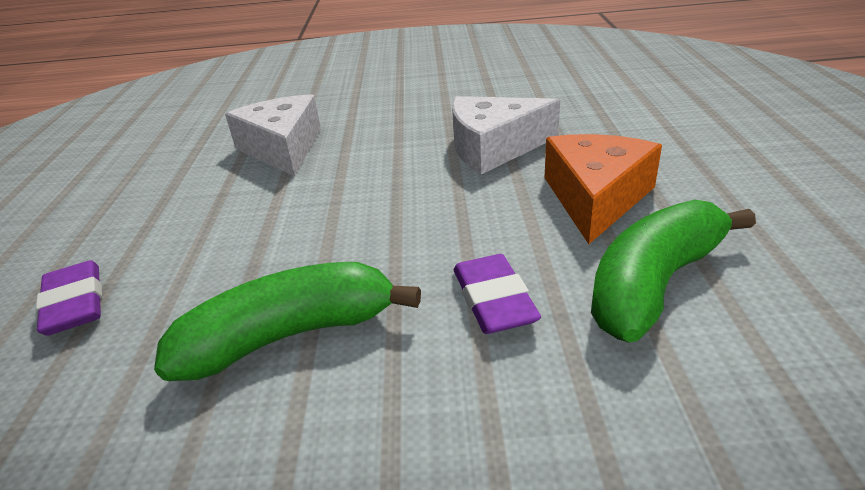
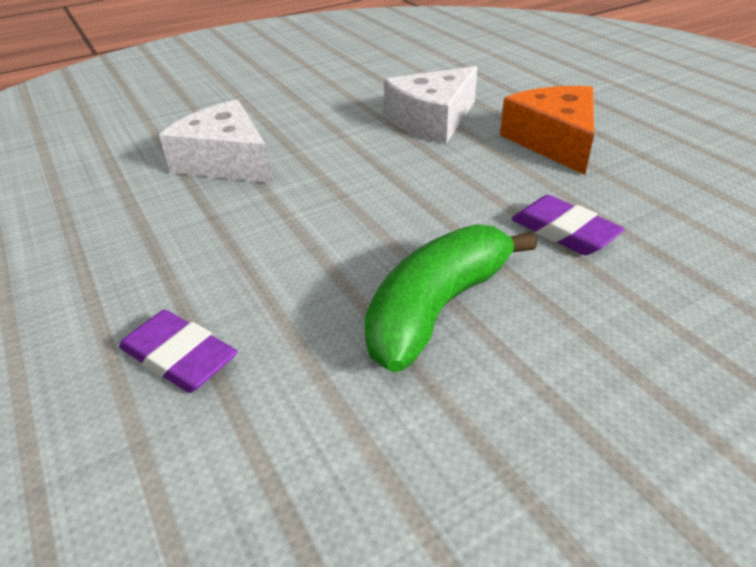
camera: 30 degrees left, 5 degrees up
green banana [591,200,756,342] -> none

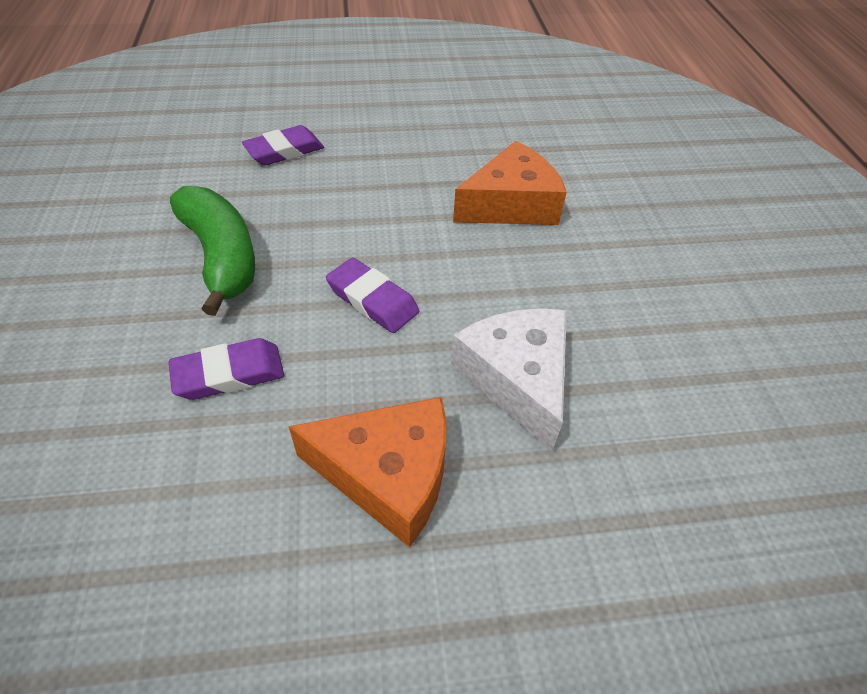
camera: 110 degrees right, 10 degrees up
white cheese [159,100,272,183] -> orange cheese [453,141,567,225]
none -> purple eraser [326,257,419,333]

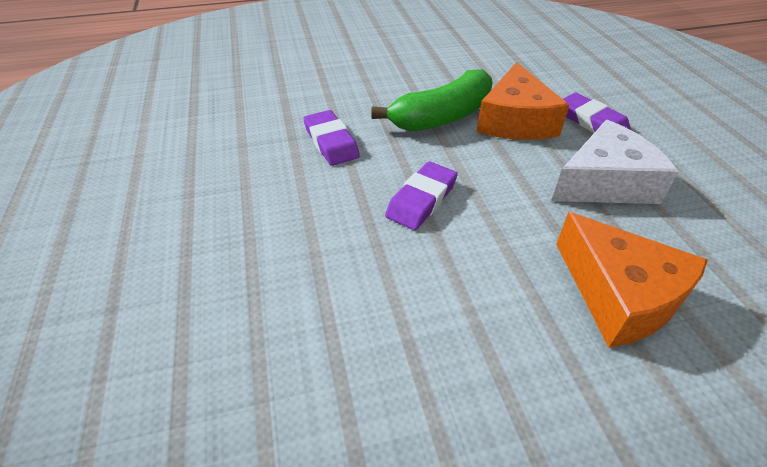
camera: 85 degrees right, 5 degrees down
orange cheese [289,397,446,548] -> orange cheese moved to [476,62,569,140]
white cheese [451,308,567,451] -> white cheese moved to [551,120,679,204]

